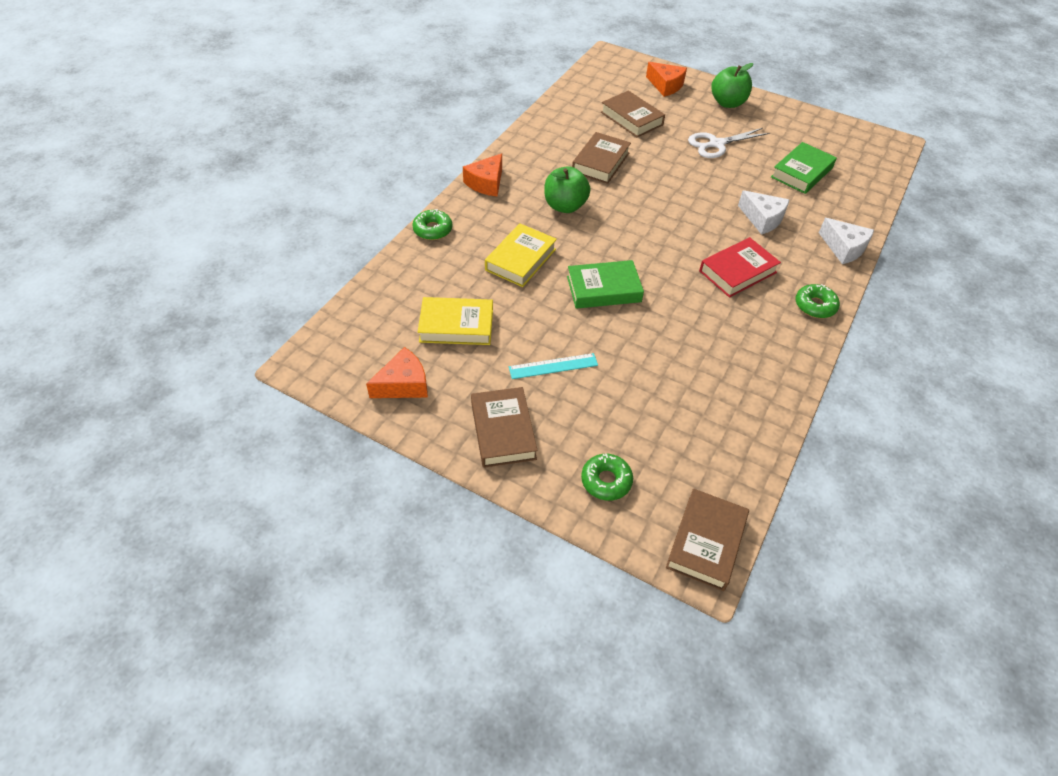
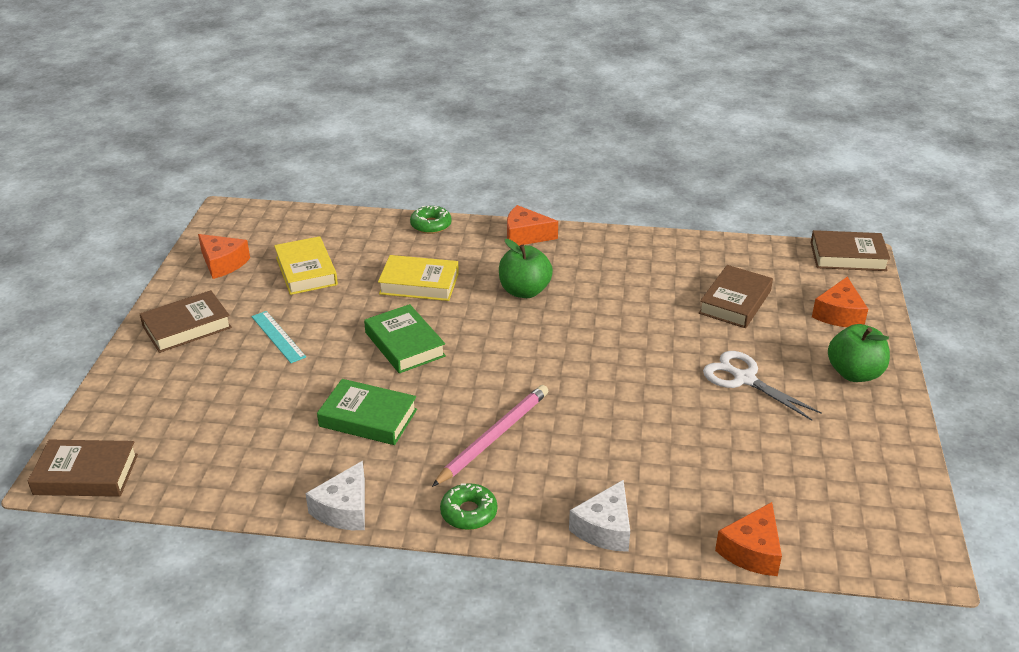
camera: 70 degrees right, 15 degrees down
brown book [572,132,631,184] -> brown book moved to [810,230,890,271]
green donut [581,454,633,501] -> none
red book [699,237,781,297] -> pink pencil [432,385,548,487]
white cheese [738,190,789,234] -> white cheese moved to [305,461,365,530]
green book [771,142,837,194] -> green book moved to [317,379,417,445]
none -> orange cheese [715,502,782,576]

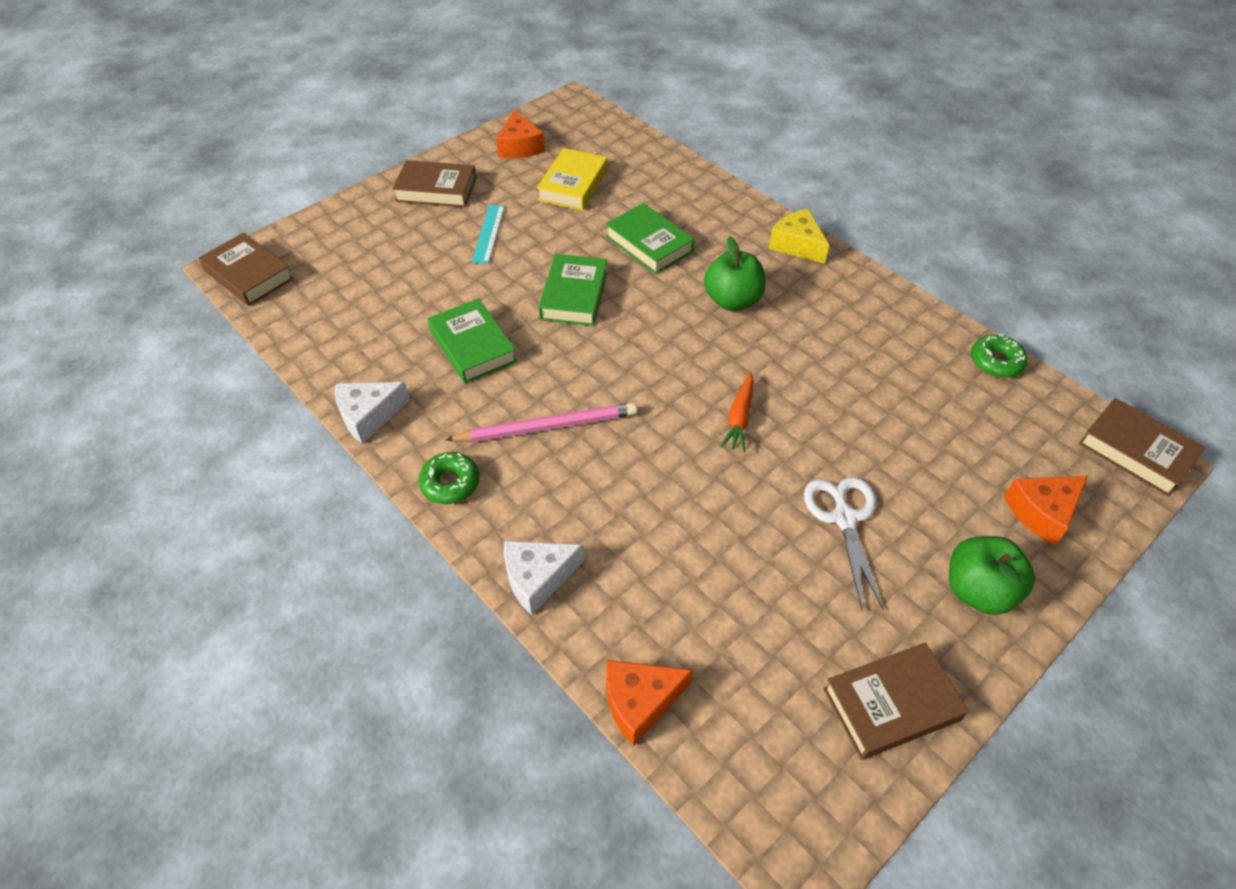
camera: 40 degrees right, 15 degrees up
yellow book [378,255,459,301] -> green book [606,203,695,274]
green donut [410,205,452,234] -> green donut moved to [971,334,1028,378]
orange cheese [507,205,558,245] -> yellow cheese [769,209,829,264]
brown book [699,265,773,328] -> brown book moved to [823,642,969,760]
none -> orange carrot [720,372,754,452]

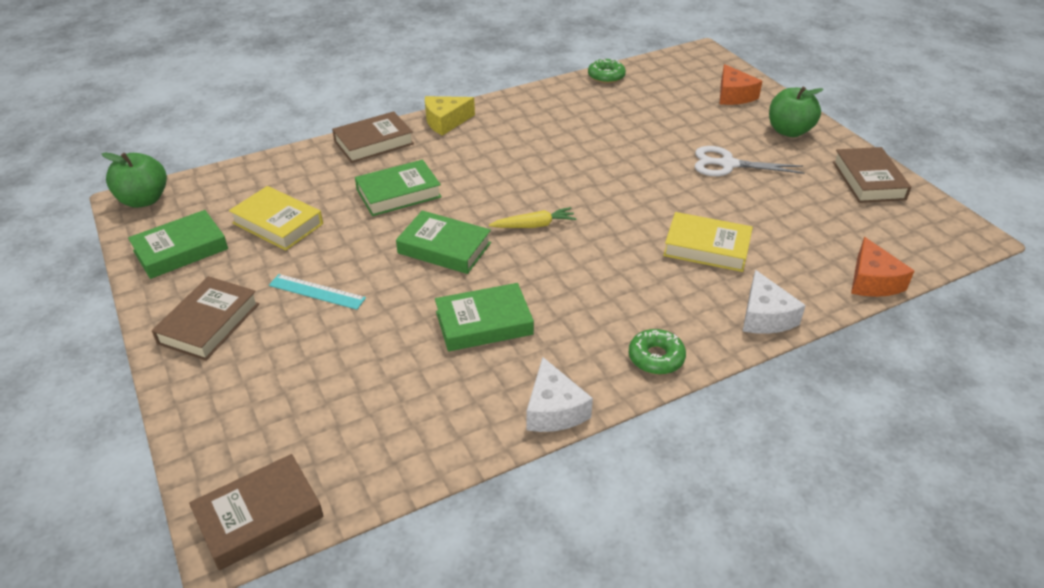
camera: 75 degrees left, 10 degrees down
pink pencil [446,403,637,442] -> none
orange cheese [496,110,545,158] -> green book [128,210,228,279]
green apple [704,236,766,311] -> green apple moved to [102,152,167,208]
orange carrot [720,372,754,452] -> none
brown book [1079,398,1205,497] -> brown book moved to [332,111,414,163]
none -> yellow carrot [489,207,576,228]
none -> yellow book [663,212,753,272]

